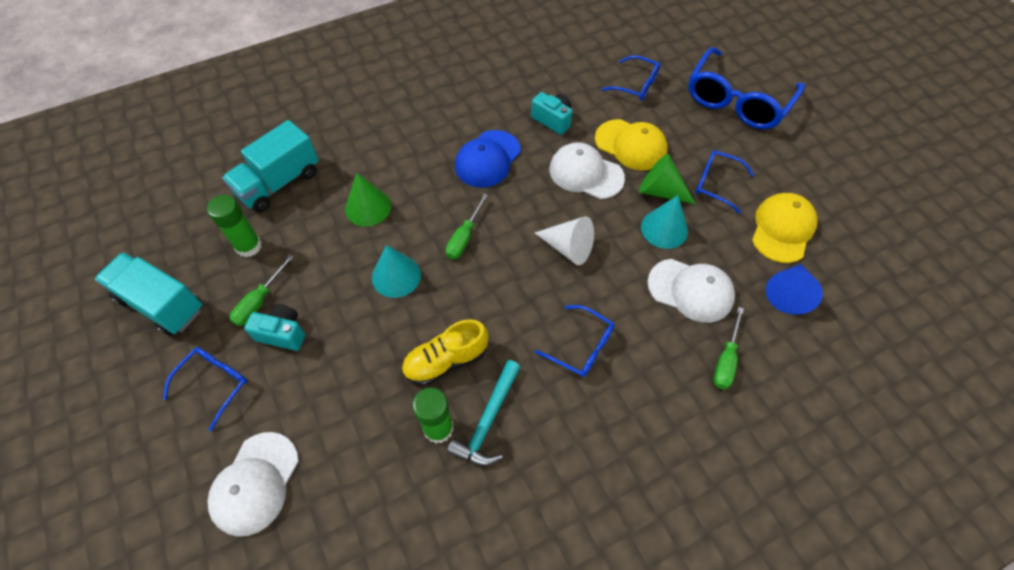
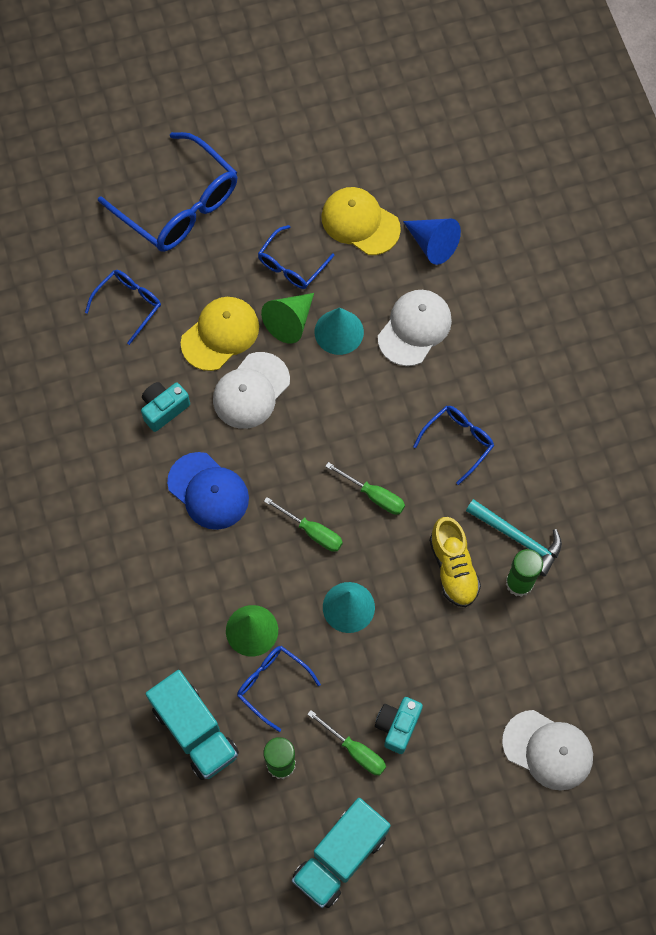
camera: 80 degrees left, 10 degrees up
blue glasses [163,347,248,431] -> blue glasses moved to [237,646,321,732]
white cone [535,216,594,265] -> none
green screwdriver [713,307,744,389] -> green screwdriver moved to [325,462,405,515]

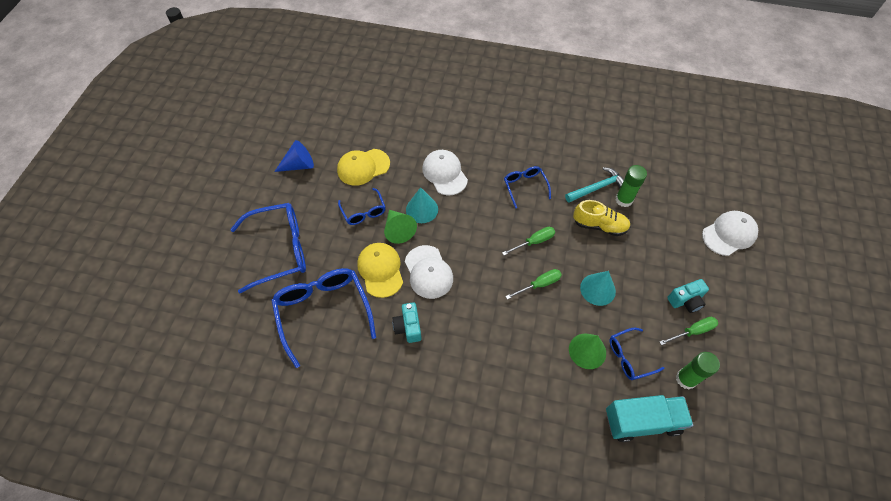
camera: 60 degrees left, 10 degrees down
blue glasses [85,270,161,345] -> blue glasses [271,268,376,368], size x1.88
blue cap [167,452,249,530] -> none
turquoise truck [292,798,391,908] -> none
turquoise camera [375,697,423,754] -> turquoise camera turned 75 degrees counterclockwise [667,279,709,313]
blue cone [403,219,461,265] -> blue cone moved to [274,140,314,172]

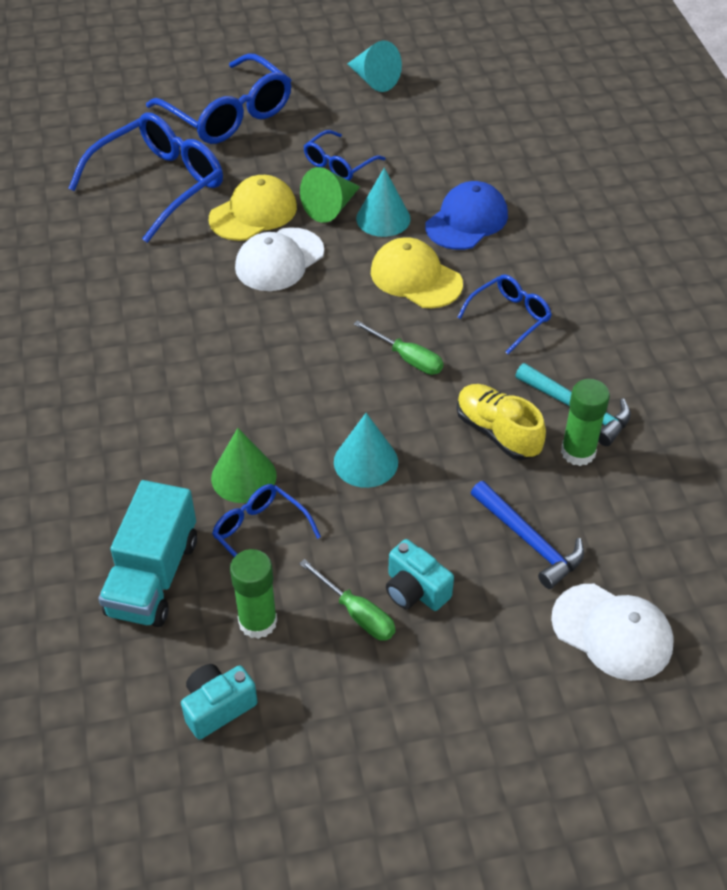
camera: 65 degrees right, 10 degrees down
blue cone [274,140,314,172] -> turquoise cone [347,40,402,92]
yellow cap [337,149,390,186] -> yellow cap moved to [371,237,463,308]
turquoise camera [392,302,421,343] -> turquoise camera moved to [181,664,258,739]
white cap [422,150,468,195] -> blue cap [425,181,508,250]
green screwdriver [505,269,562,300] -> none
yellow shoe [573,200,630,236] -> yellow shoe turned 150 degrees clockwise [457,384,546,460]
turquoise truck [606,395,693,442] -> turquoise truck turned 45 degrees clockwise [98,480,197,627]
none -> blue hammer [471,481,584,589]

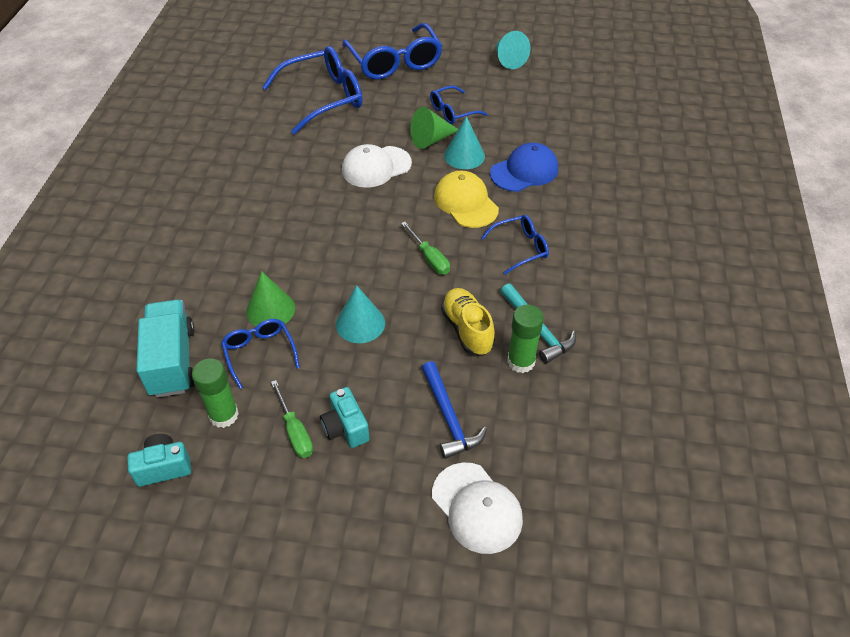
camera: 20 degrees right, 0 degrees up
turquoise truck [98,480,197,627] -> turquoise truck turned 135 degrees clockwise [136,299,195,398]
yellow cap [209,175,297,241] -> none

